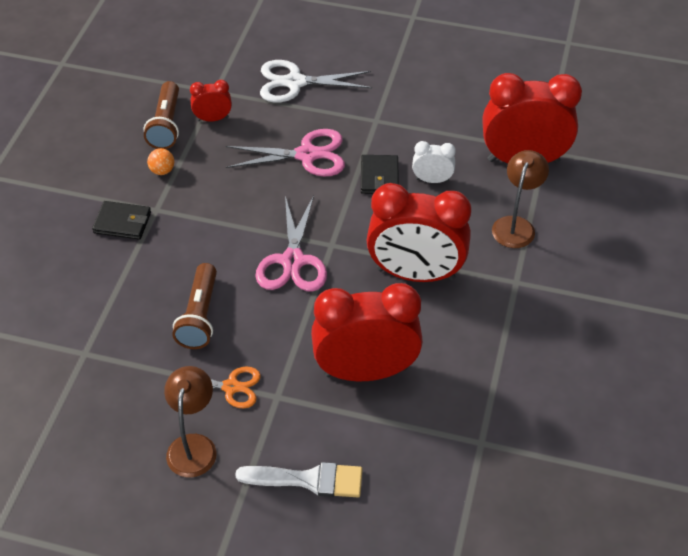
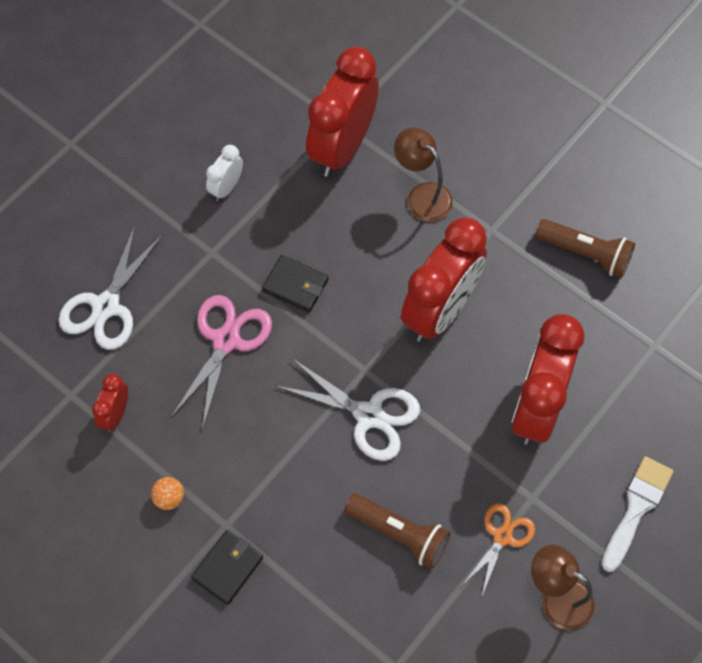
camera: 65 degrees left, 15 degrees up
brown flashlight [144,81,179,149] -> brown flashlight moved to [535,219,635,278]
pink scissors [255,195,327,291] -> white scissors [276,358,420,461]
white clock [412,141,456,183] -> white clock moved to [206,145,243,201]

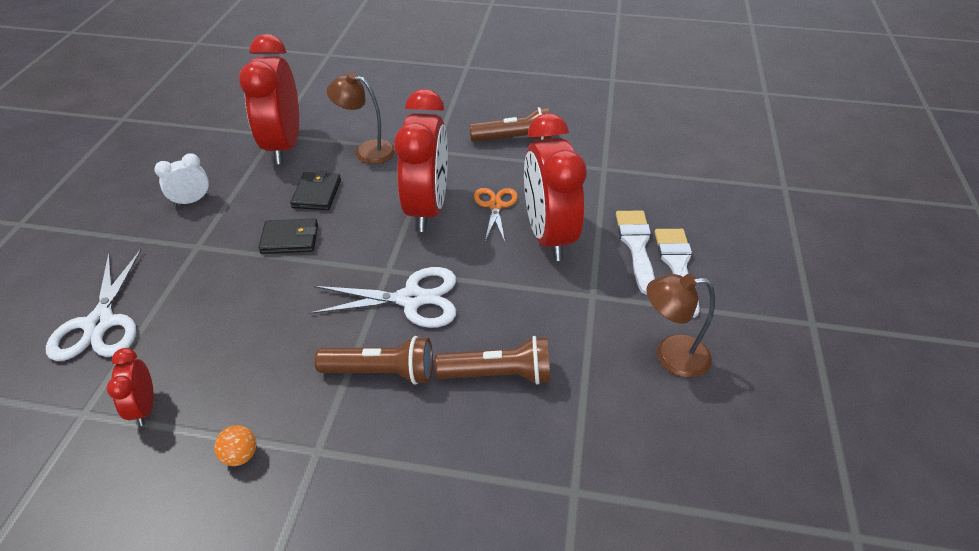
camera: 30 degrees left, 20 degrees down
pink scissors [171,295,272,430] -> none
black wallet [191,530,263,605] -> black wallet moved to [290,170,341,210]
white clock [206,145,243,201] -> white clock turned 60 degrees clockwise [154,153,209,207]
orange scissors [463,503,535,596] -> orange scissors moved to [474,188,518,242]
none -> brown flashlight [315,336,433,385]
none -> white brush [616,211,655,295]

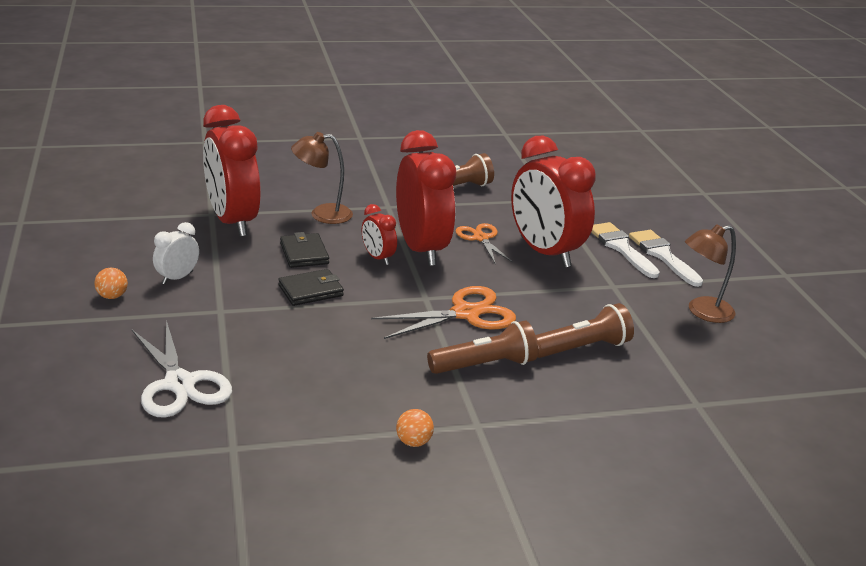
camera: 25 degrees left, 15 degrees down
red clock [106,348,154,426] -> red clock moved to [362,204,397,265]
white scissors [309,267,456,328] -> orange scissors [371,286,516,339]
none -> orange ball [94,268,128,299]

